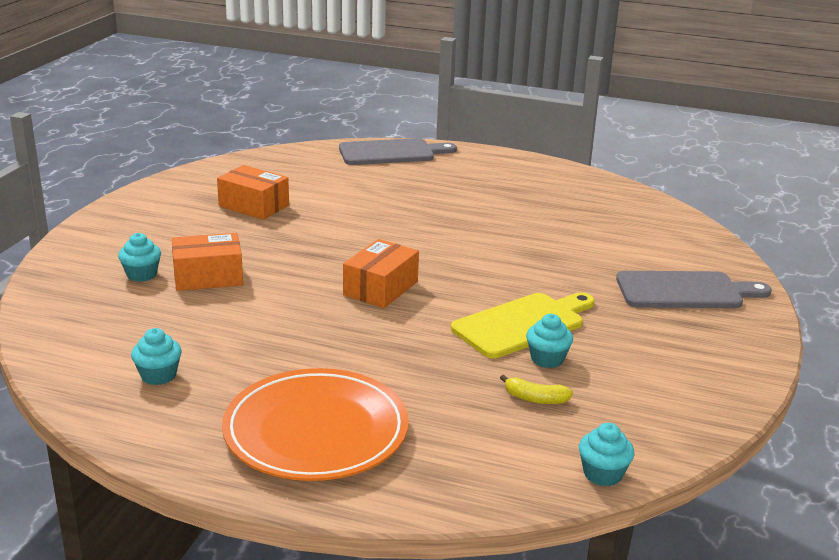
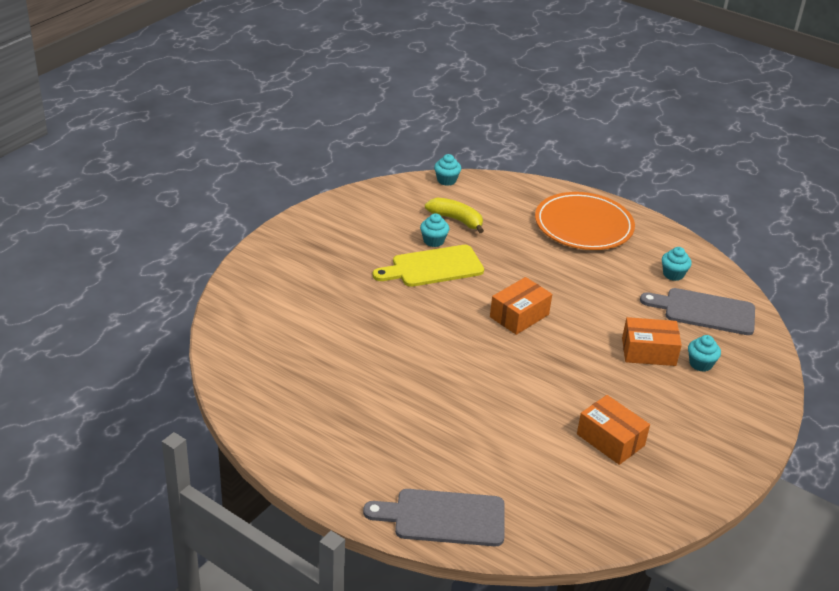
camera: 165 degrees left, 10 degrees up
yellow banana [500,375,573,404] -> yellow banana [425,198,484,233], size x1.63
grey cutting board [616,271,772,308] -> grey cutting board moved to [640,288,755,335]

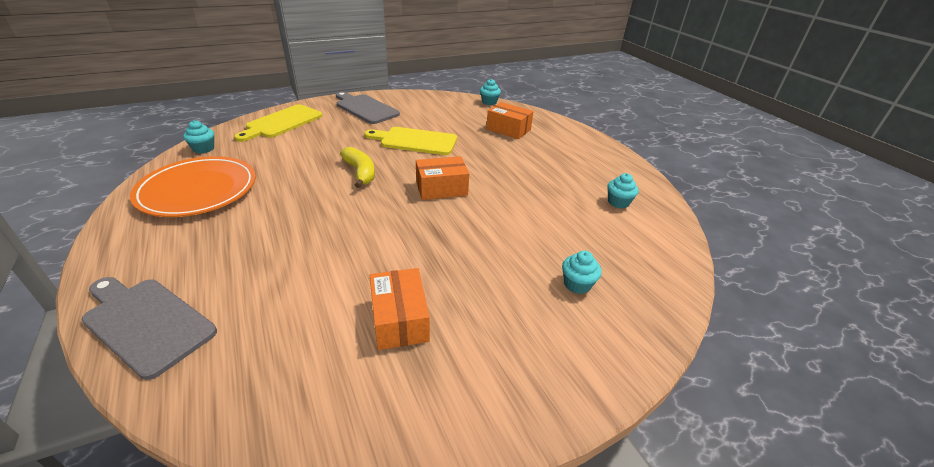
camera: 30 degrees right, 0 degrees up
turquoise cupcake [420,213,449,247] -> turquoise cupcake moved to [183,120,214,154]
yellow banana [425,198,484,233] -> yellow banana moved to [340,147,375,188]
orange plate [535,192,635,250] -> orange plate moved to [130,156,256,217]
orange box [622,317,682,366] -> orange box moved to [486,102,534,139]
grey cutting board [640,288,755,335] -> grey cutting board moved to [336,92,400,124]
none -> yellow cutting board [234,104,322,142]

